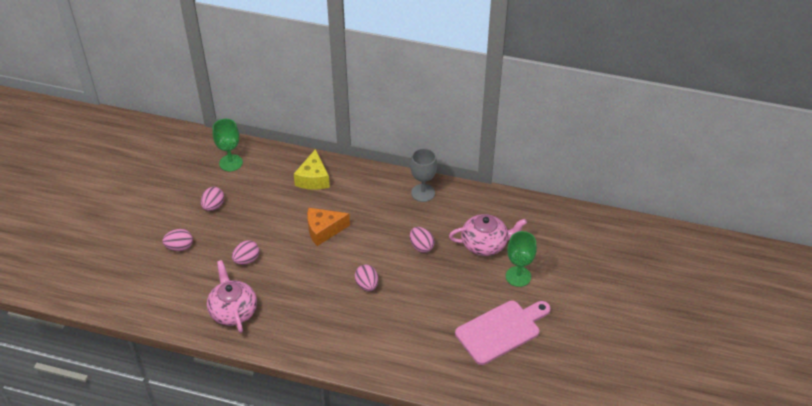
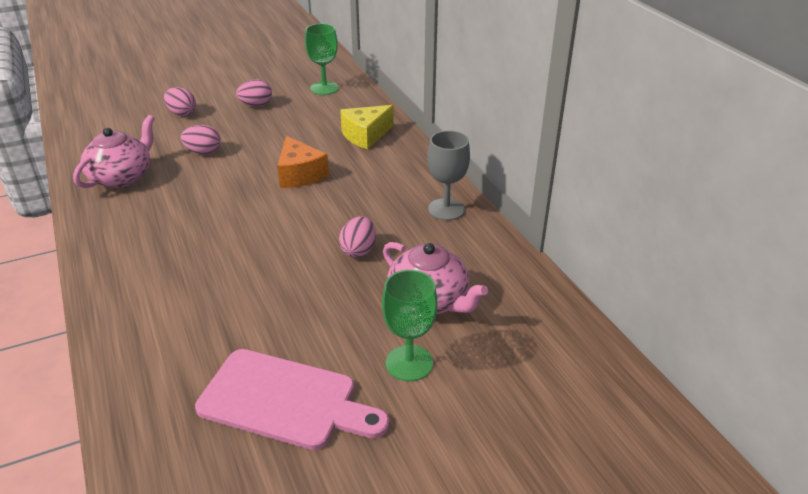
camera: 50 degrees right, 10 degrees down
orange cheese [307,208,350,246] -> orange cheese turned 150 degrees counterclockwise [277,136,329,188]
pink egg [355,264,378,291] -> none

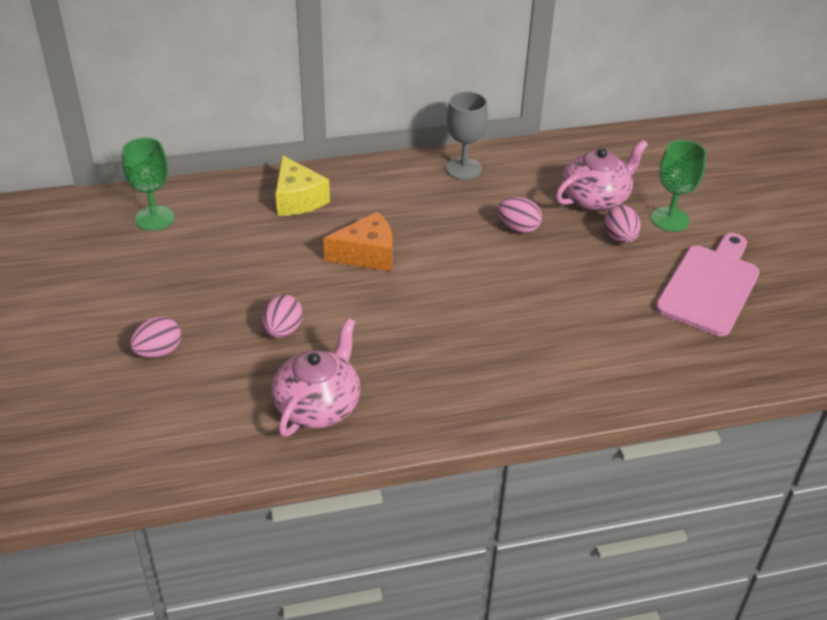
camera: 80 degrees left, 5 degrees up
pink teapot [73,115,155,188] -> pink teapot turned 75 degrees clockwise [271,318,361,437]
pink egg [236,80,272,106] -> pink egg moved to [604,205,641,244]

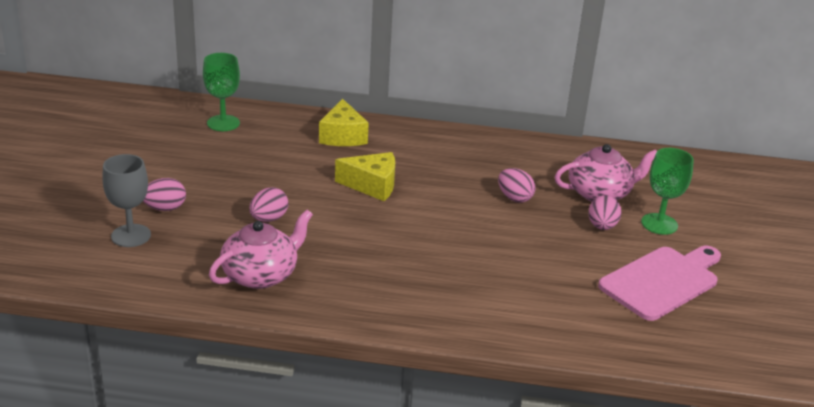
camera: 20 degrees right, 10 degrees down
orange cheese [323,212,393,271] -> yellow cheese [335,152,395,201]
grey goblet [446,92,488,180] -> grey goblet moved to [102,154,151,247]

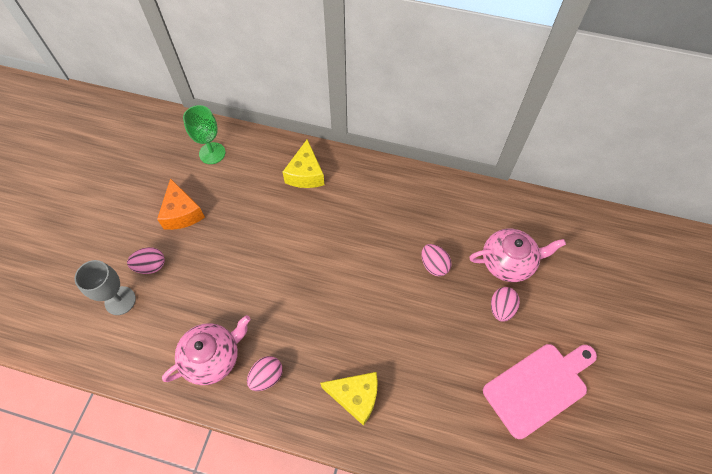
camera: 10 degrees right, 30 degrees up
pink egg [249,187,289,222] -> pink egg moved to [247,356,283,391]
yellow cheese [335,152,395,201] -> yellow cheese moved to [320,372,378,426]
green goblet [641,148,694,235] -> none
none -> orange cheese [157,178,205,230]

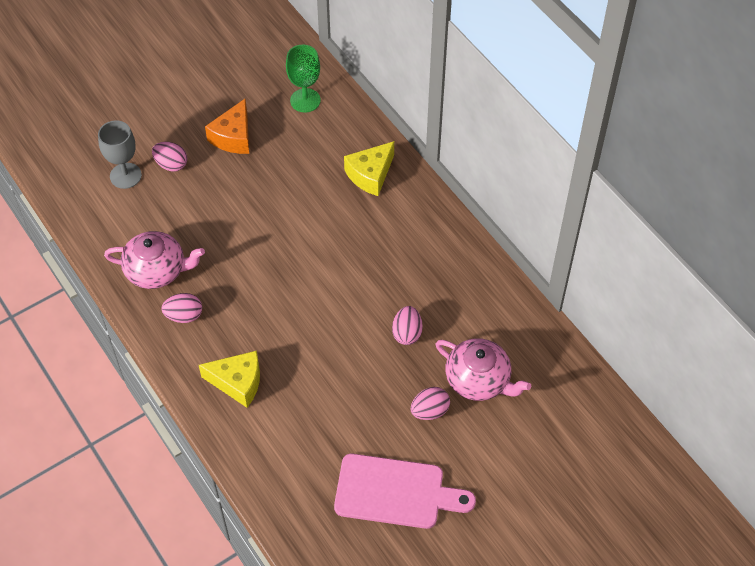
camera: 40 degrees right, 5 degrees down
yellow cheese [320,372,378,426] -> yellow cheese turned 45 degrees counterclockwise [199,351,260,408]

